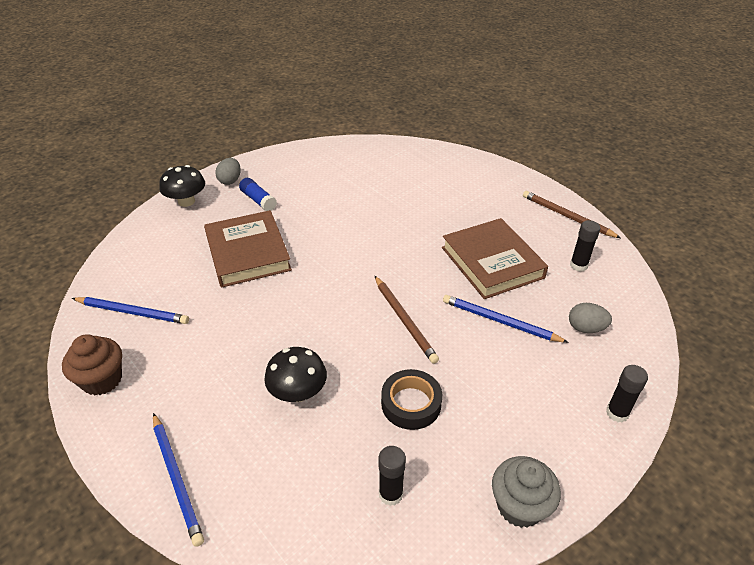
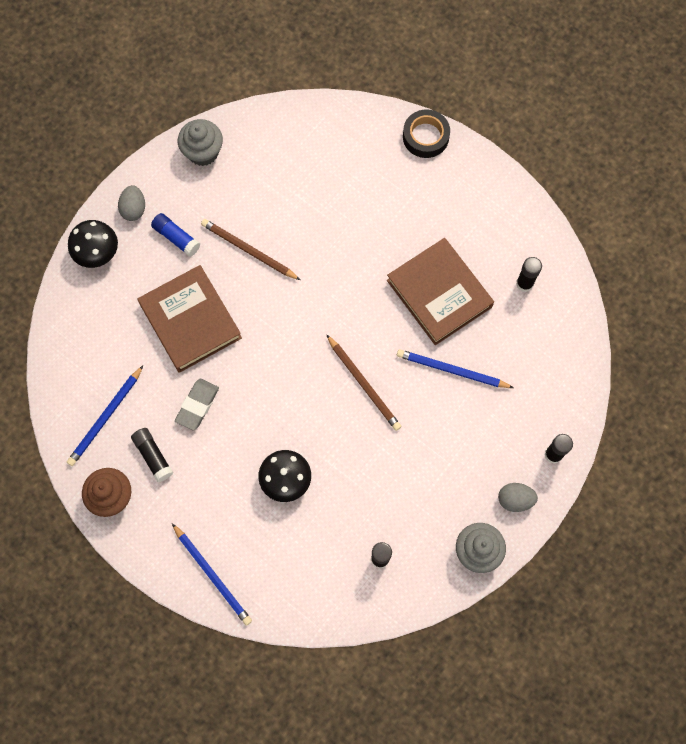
camera: 10 degrees left, 30 degrees up
blue pencil [72,297,189,324] -> blue pencil turned 120 degrees clockwise [67,366,143,466]
black tape [381,369,442,430] -> black tape moved to [403,109,450,158]
brown pencil [523,191,621,238] -> brown pencil moved to [201,219,300,280]
grey egg [569,303,612,333] -> grey egg moved to [498,483,538,512]
none -> black glue stick [131,428,173,482]
none -> grey eraser [175,379,219,431]
none -> grey cupcake [178,119,223,166]

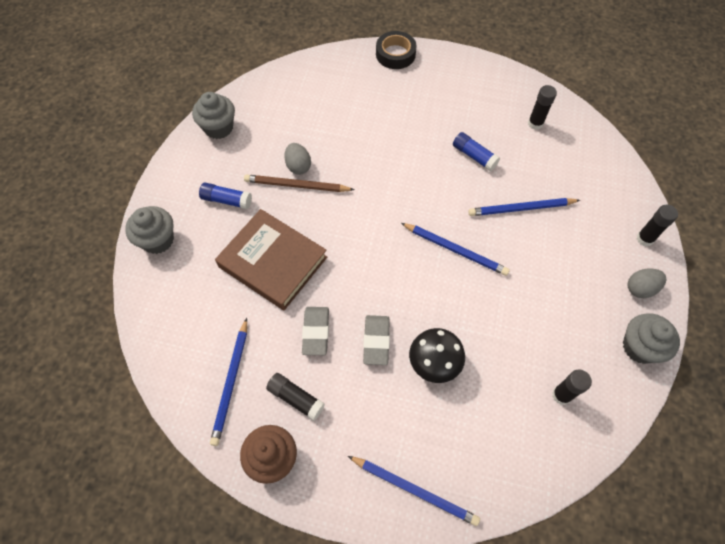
camera: 25 degrees left, 10 degrees down
black mushroom [68,220,118,268] -> grey cupcake [125,206,174,254]
grey egg [118,185,145,221] -> grey egg moved to [284,143,311,175]
brown pencil [326,334,402,431] -> blue pencil [401,223,510,276]
brown book [387,238,494,345] -> blue glue stick [453,132,500,171]
none -> grey eraser [363,315,390,365]

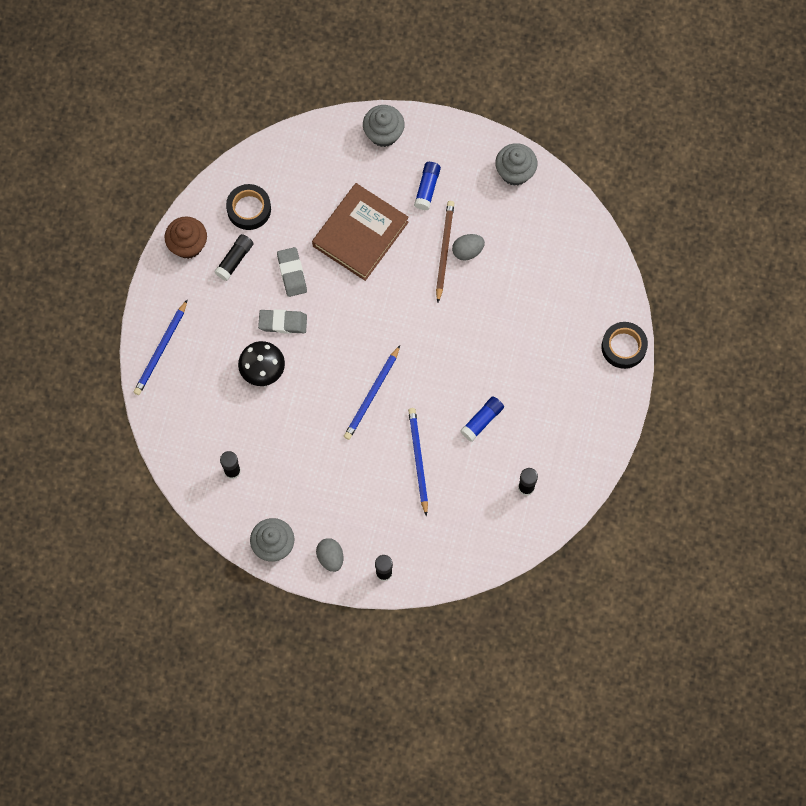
camera: 90 degrees right, 10 degrees up
blue pencil [210,318,247,446] -> black tape [226,184,271,230]
grey eraser [302,307,329,355] -> grey eraser turned 75 degrees clockwise [277,247,307,297]

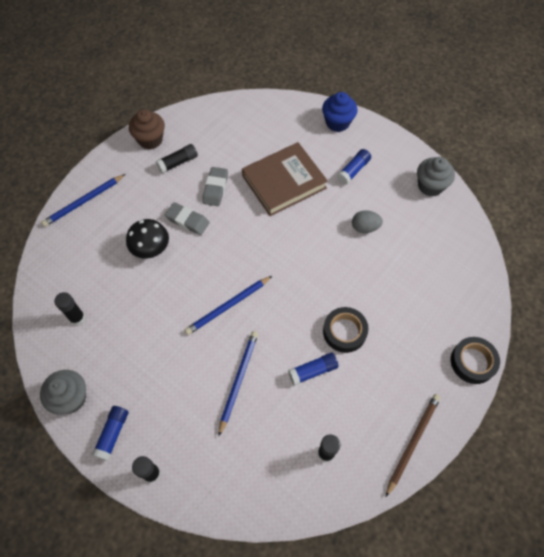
camera: 25 degrees right, 10 degrees down
black tape [226,184,271,230] -> black tape moved to [323,307,368,353]
grey egg [316,538,343,572] -> blue glue stick [92,406,129,461]
grey cupcake [363,105,405,147] -> blue cupcake [322,92,358,132]
brown pencil [436,201,454,302] -> brown pencil moved to [386,394,441,497]

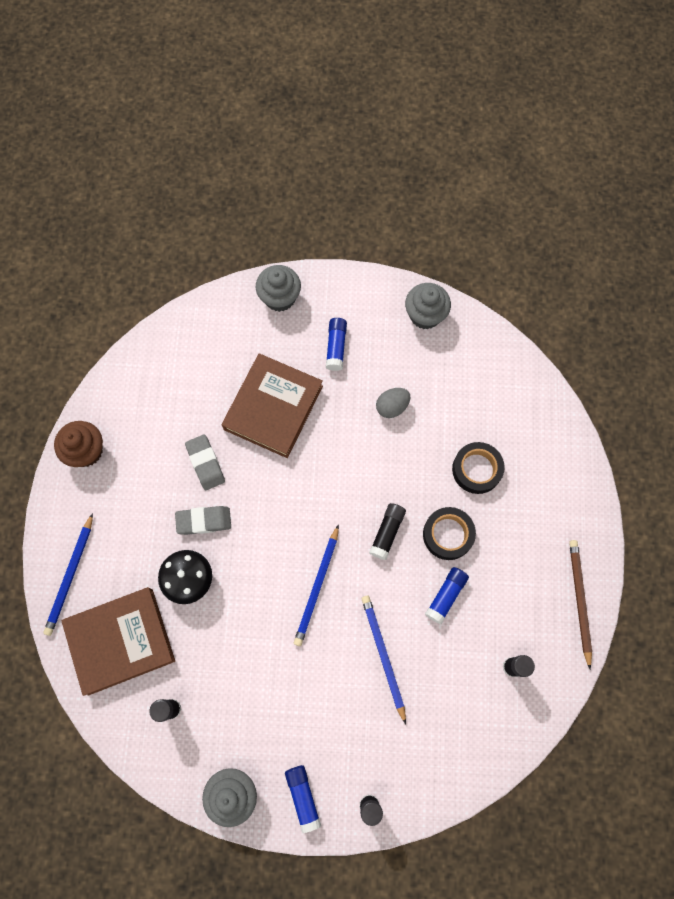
camera: 35 degrees left, 10 degrees up
black glue stick [156,144,198,173] -> black glue stick moved to [369,503,406,560]
blue cupcake [322,92,358,132] -> grey cupcake [256,265,301,312]
black tape [451,337,500,384] -> black tape moved to [452,442,505,494]
none -> brown book [62,587,175,696]

